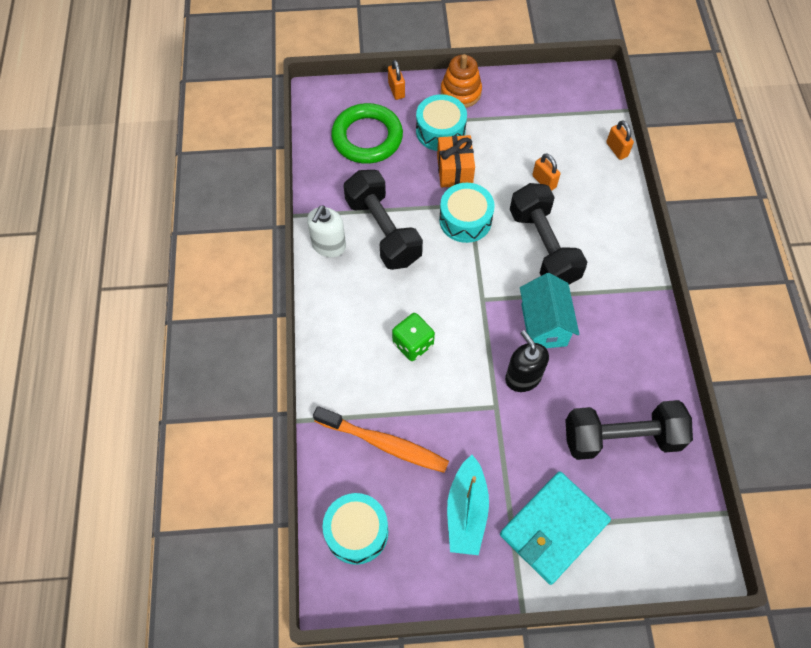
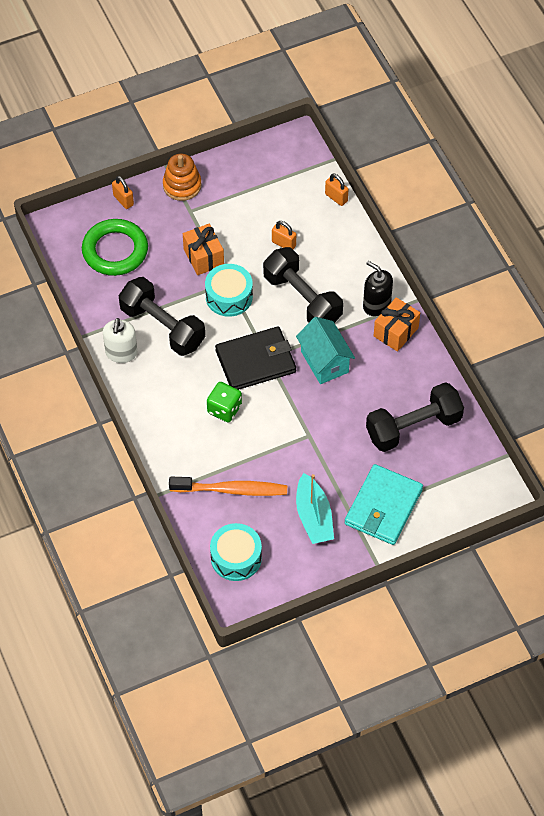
camera: 20 degrees left, 5 degrees down
turquoise drum [416,94,467,151] -> none
black soap dispenser [505,330,549,392] -> black soap dispenser moved to [363,261,393,316]
none -> black wallet [215,326,296,390]
none -> orange gift [374,297,420,352]

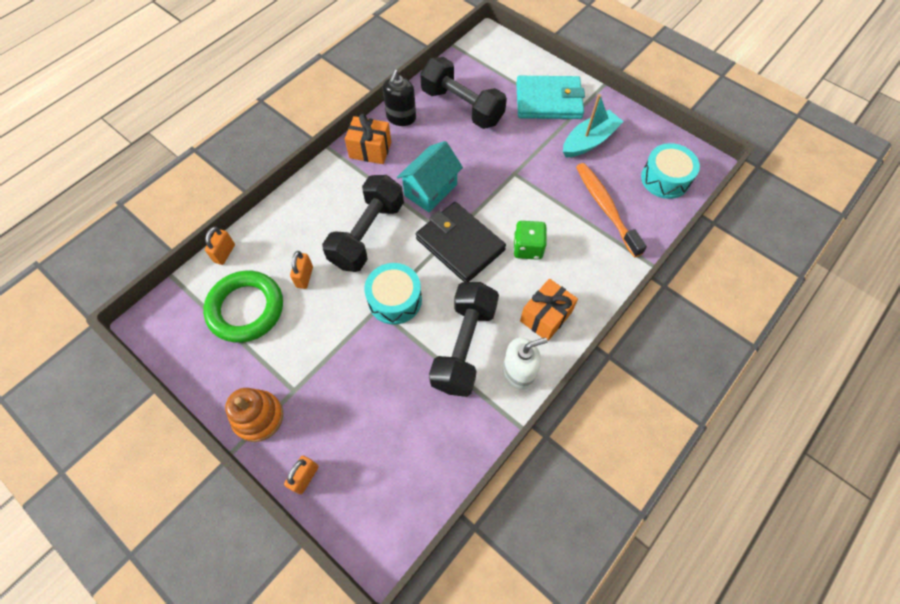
camera: 115 degrees left, 5 degrees up
green ring [82,219,148,276] -> green ring moved to [203,270,283,343]
orange gift [183,224,224,275] -> orange gift moved to [520,279,578,341]
black soap dispenser [363,261,393,316] -> black soap dispenser moved to [382,69,416,126]

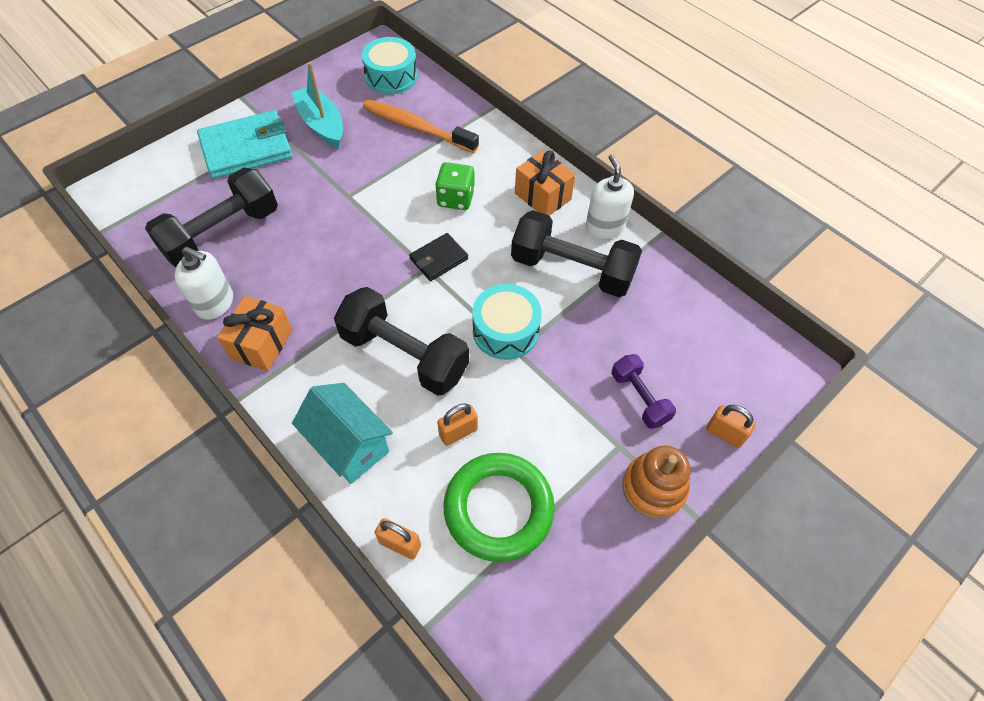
camera: 85 degrees left, 5 degrees down
orange padlock [290,251,313,289] -> orange padlock turned 45 degrees counterclockwise [437,403,478,446]
black soap dispenser [382,69,416,126] -> white soap dispenser [175,247,233,320]
turquoise house [397,141,463,212] -> turquoise house moved to [292,383,393,484]
black wallet [416,202,506,282] -> black wallet [409,233,468,281], size x0.53
turquoise wallet [516,76,585,119] -> turquoise wallet turned 60 degrees clockwise [197,110,292,179]
orange toothbrush [576,163,647,257] -> orange toothbrush turned 45 degrees clockwise [363,99,479,153]
none -> purple dumbbell [612,354,676,429]

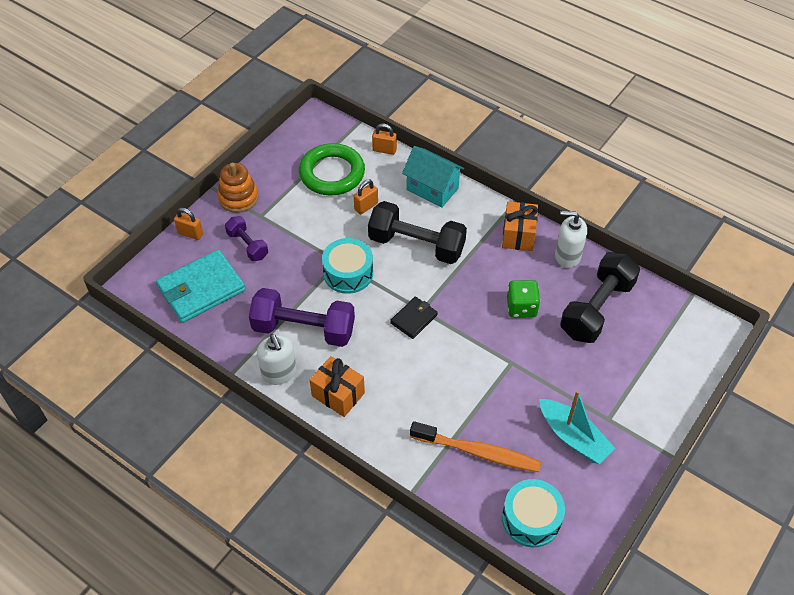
camera: 170 degrees right, 5 degrees down
turquoise wallet [197,110,292,179] -> turquoise wallet moved to [156,249,246,323]
green dice [435,162,475,210] -> green dice moved to [507,280,540,318]
black dumbbell [511,210,642,297] -> purple dumbbell [249,288,355,347]

